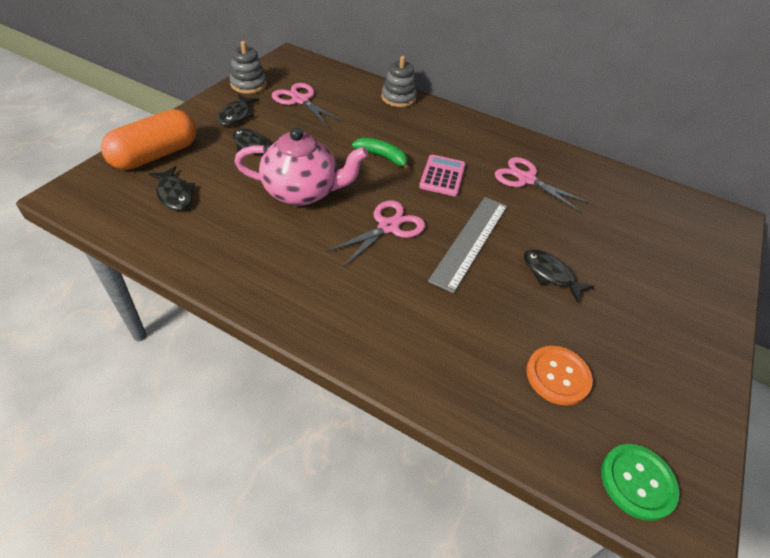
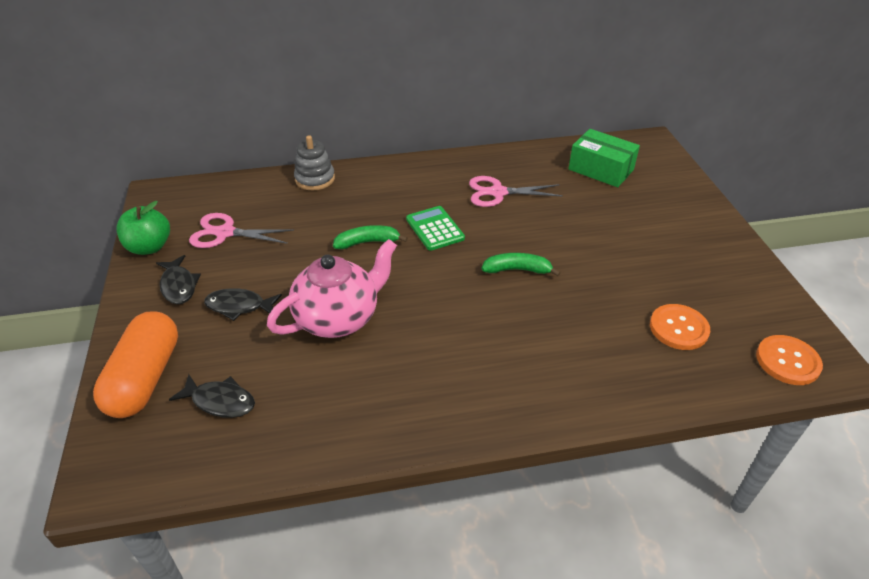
camera: 35 degrees left, 5 degrees down
grey stacking toy [229,41,267,94] -> green apple [117,201,170,255]
pink scissors [326,201,425,267] -> none
pink calculator [419,155,466,196] -> green calculator [406,206,465,251]
grey ruler [428,197,507,293] -> green banana [482,253,561,276]
black fish [524,249,594,303] -> none
green button [601,444,680,521] -> orange button [756,335,823,385]
none -> green box [569,129,640,187]

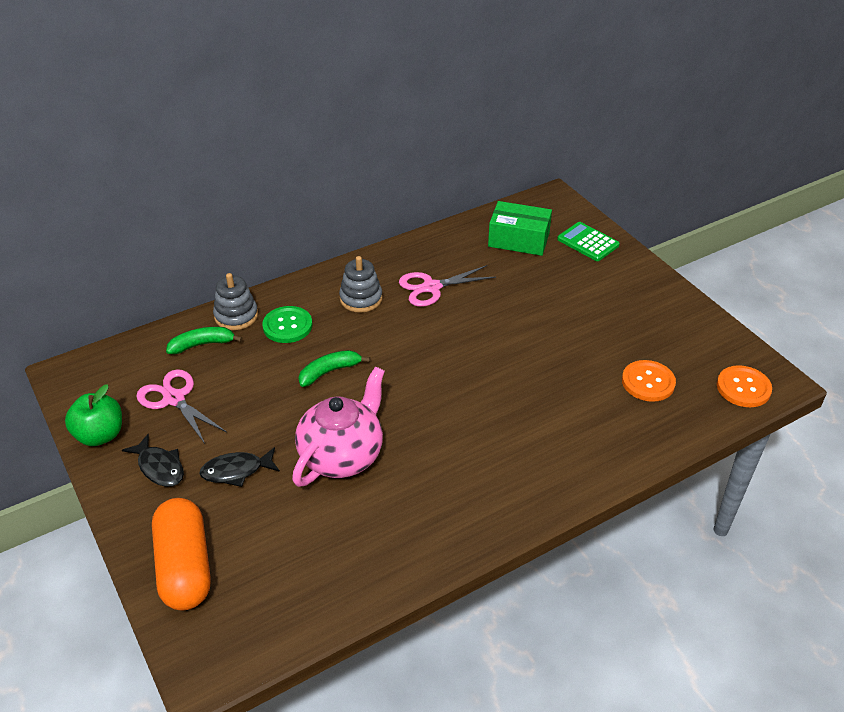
camera: 20 degrees left, 0 degrees up
black fish [169,374,255,418] -> none
pink scissors [189,213,294,248] -> pink scissors turned 60 degrees clockwise [136,369,227,444]
green calculator [406,206,465,251] -> green calculator moved to [557,222,620,261]
green banana [482,253,561,276] -> green banana moved to [166,327,242,354]
none -> green button [262,306,312,343]
none -> grey stacking toy [339,256,383,313]

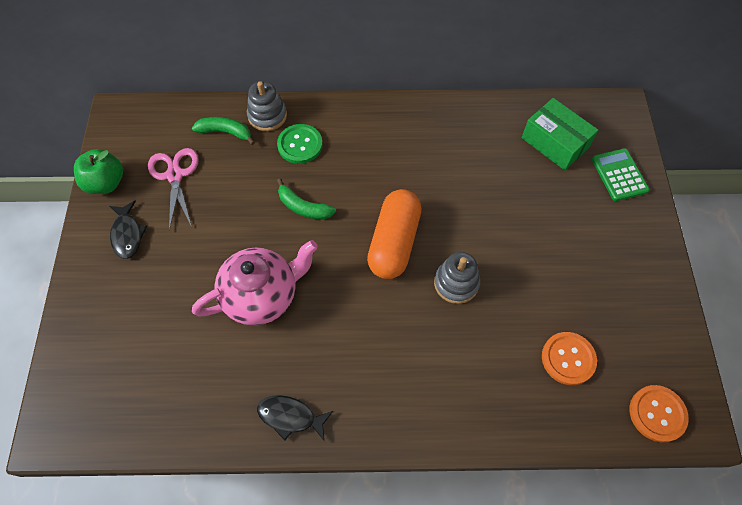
camera: 30 degrees right, 20 degrees up
orange capsule [152,498,211,610] -> orange capsule moved to [367,189,421,279]
black fish [199,447,280,487] -> black fish moved to [257,395,333,440]
green banana [298,350,370,387] -> green banana turned 150 degrees counterclockwise [277,179,336,220]
grey stacking toy [339,256,383,313] -> grey stacking toy moved to [434,252,480,304]
pink scissors [399,265,496,307] -> none

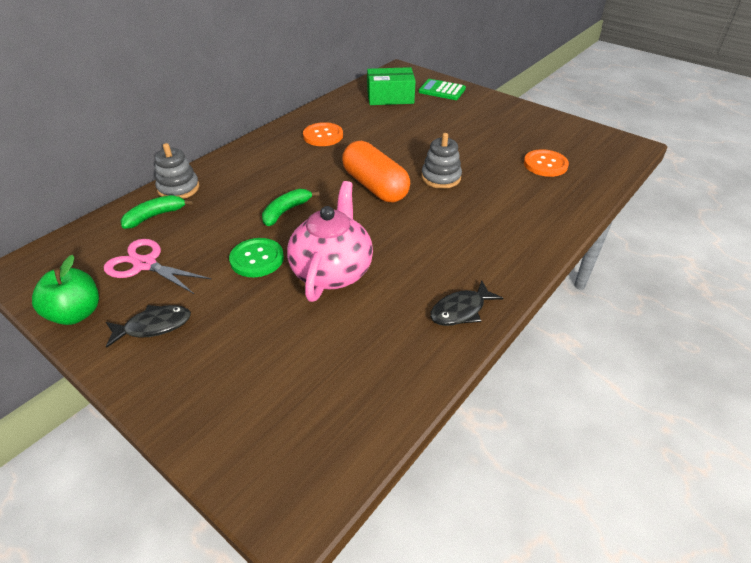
camera: 50 degrees left, 20 degrees down
black fish [109,201,147,259] -> black fish turned 45 degrees counterclockwise [106,305,191,348]
green button [277,124,323,164] -> green button moved to [229,238,284,277]
green banana [277,179,336,220] -> green banana turned 150 degrees clockwise [262,189,320,226]
orange button [629,385,689,442] -> orange button moved to [303,122,343,146]

